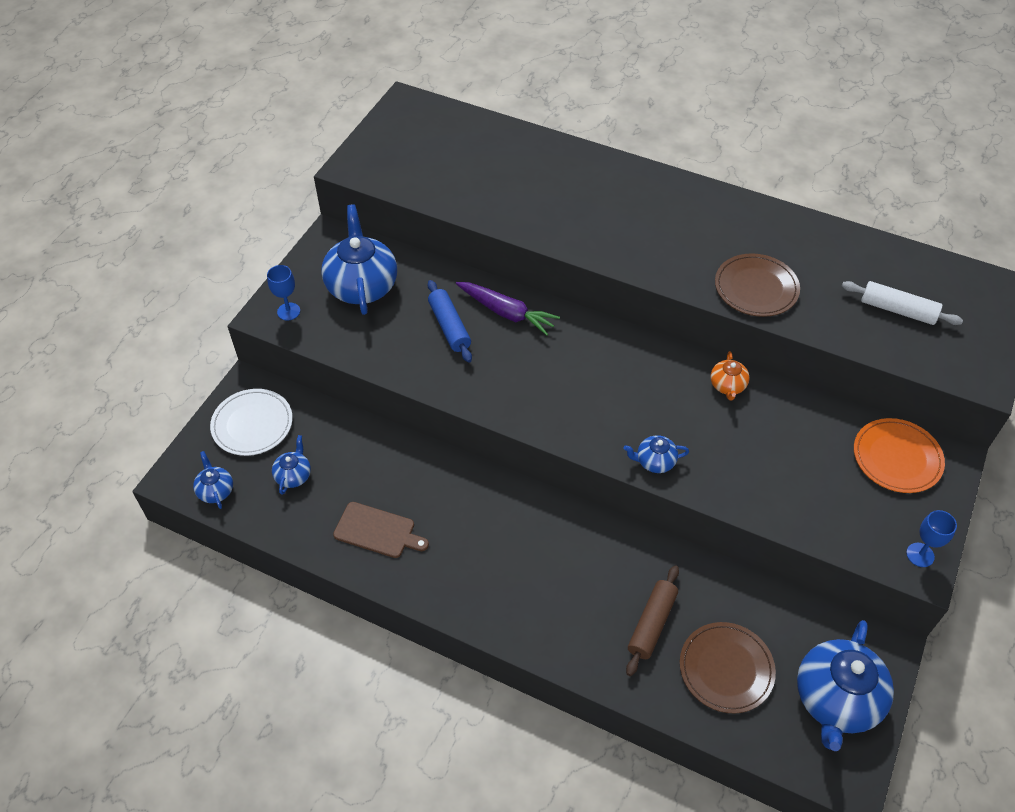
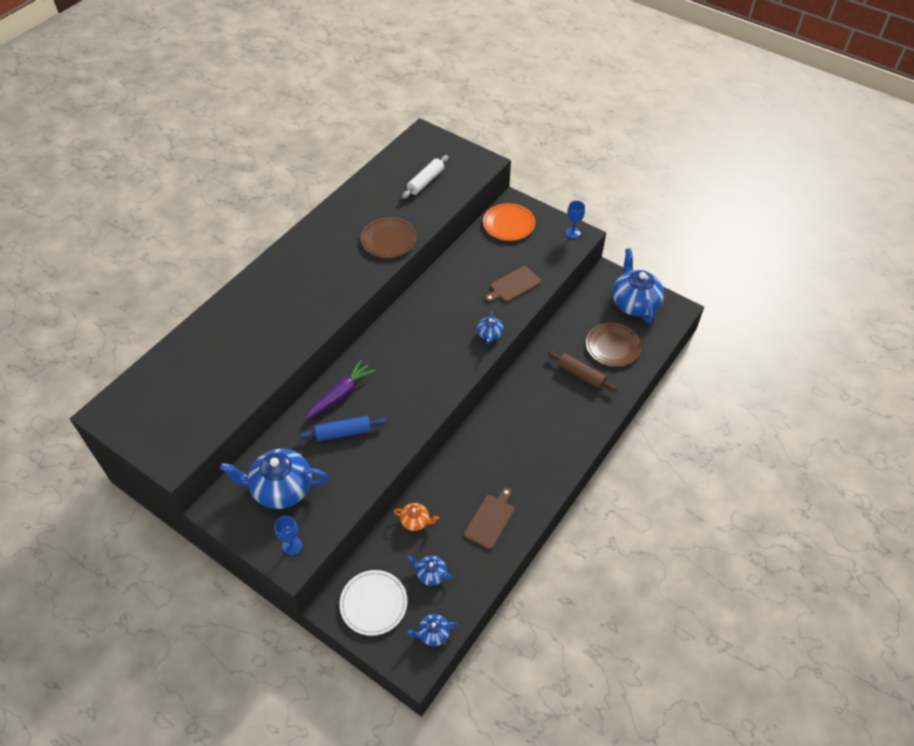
camera: 80 degrees left, 0 degrees up
orange teapot [710,351,750,400] -> orange teapot moved to [393,503,439,531]
blue teapot [797,620,894,751] -> blue teapot turned 135 degrees counterclockwise [612,248,664,324]
none -> brown cutting board [485,266,541,302]

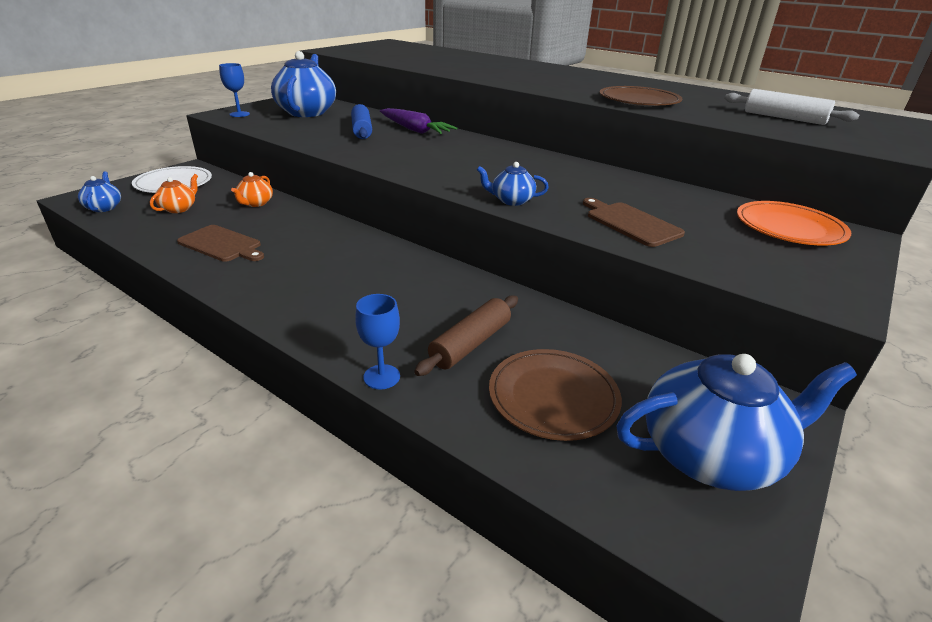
camera: 90 degrees right, 20 degrees down
blue teapot [407,555,453,586] -> orange teapot [150,174,198,213]
blue goblet [565,201,585,239] -> blue goblet moved to [355,294,400,389]

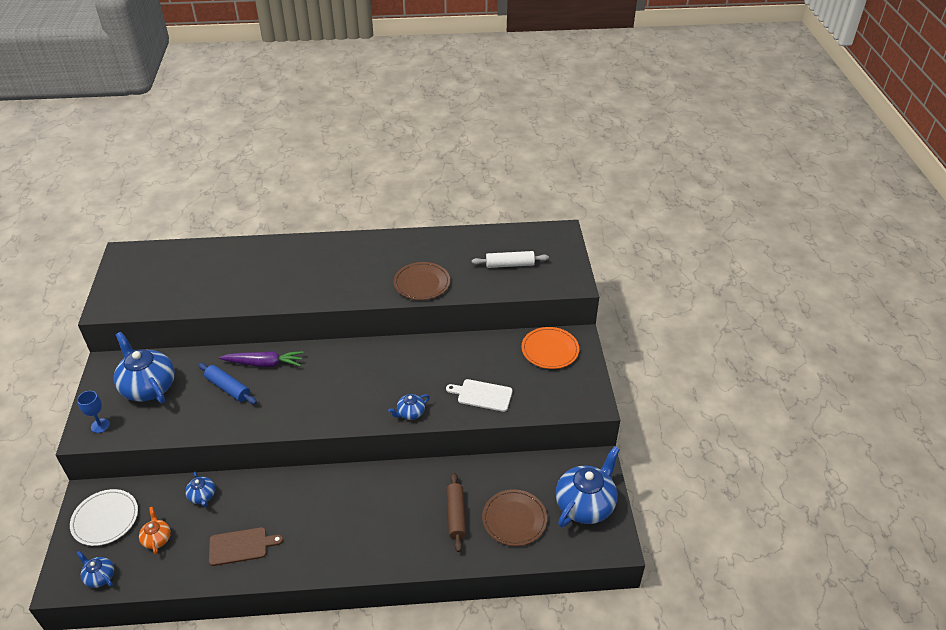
camera: 40 degrees left, 10 degrees up
orange teapot [231,172,273,207] -> blue teapot [185,471,215,507]
blue goblet [355,294,400,389] -> none
brown cutting board [583,198,685,247] -> white cutting board [446,379,513,412]

